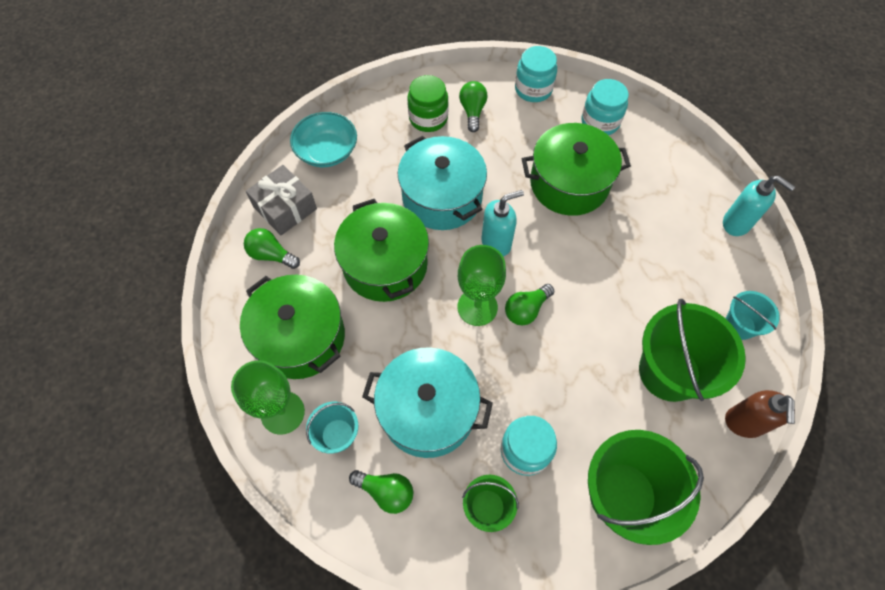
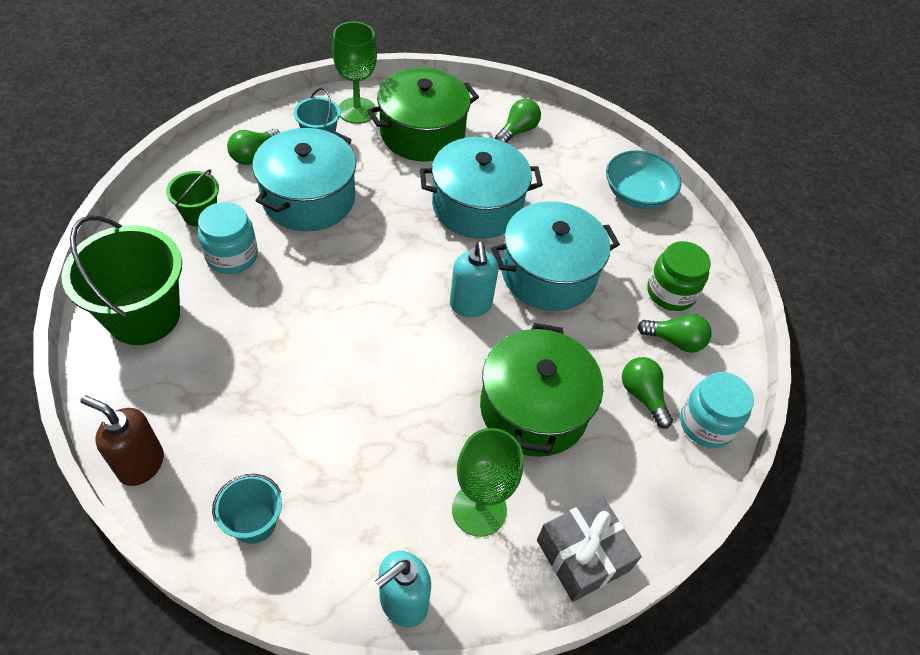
camera: 100 degrees right, 10 degrees down
grey gift [246,165,317,235] -> grey gift moved to [537,496,642,602]
green pot [334,199,429,302] -> turquoise pot [420,137,543,239]
green goblet [458,245,506,326] -> green goblet moved to [452,428,523,537]
green light bulb [505,284,554,325] -> green light bulb moved to [622,357,673,428]
turquoise jar [581,79,629,135] -> none
green bucket [639,299,746,402] -> none

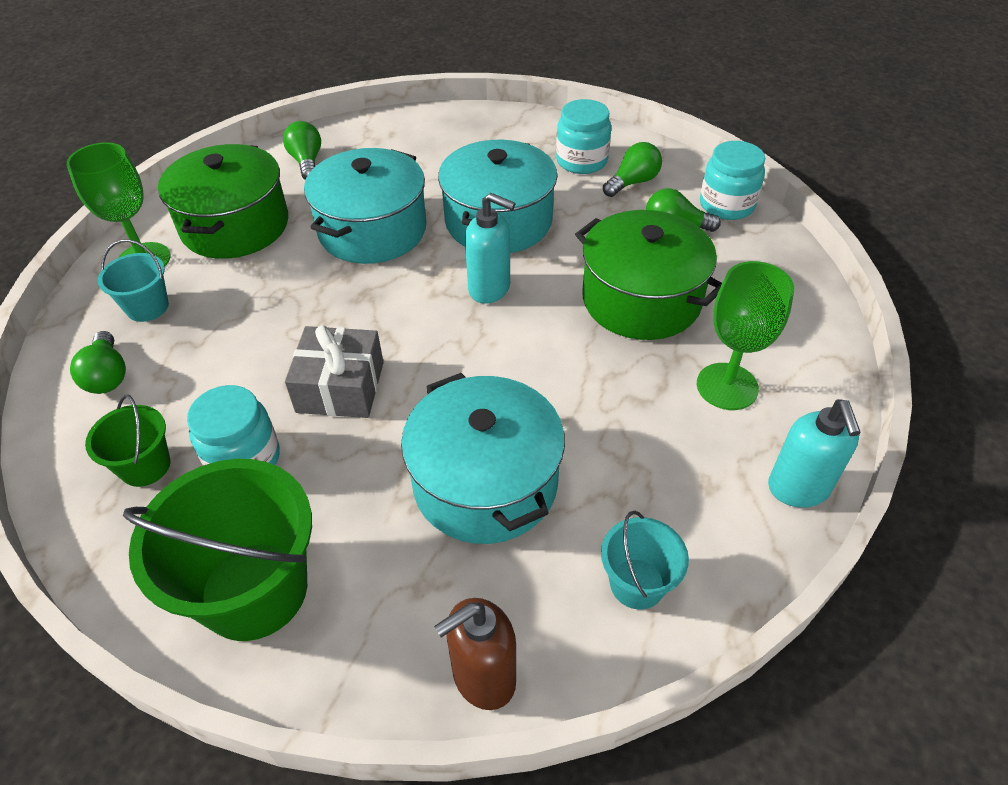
camera: 50 degrees left, 5 degrees down
turquoise pot [252,128,356,231] -> turquoise pot moved to [401,373,565,544]
grey gift [537,496,642,602] -> grey gift moved to [285,325,384,418]
turquoise bowl [606,150,681,209] -> none
green jar [647,241,711,311] -> turquoise jar [556,99,611,174]

